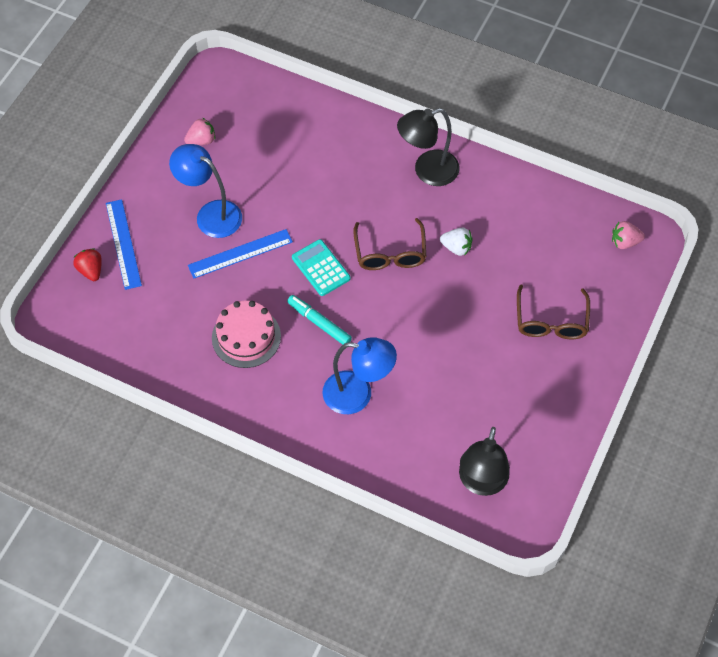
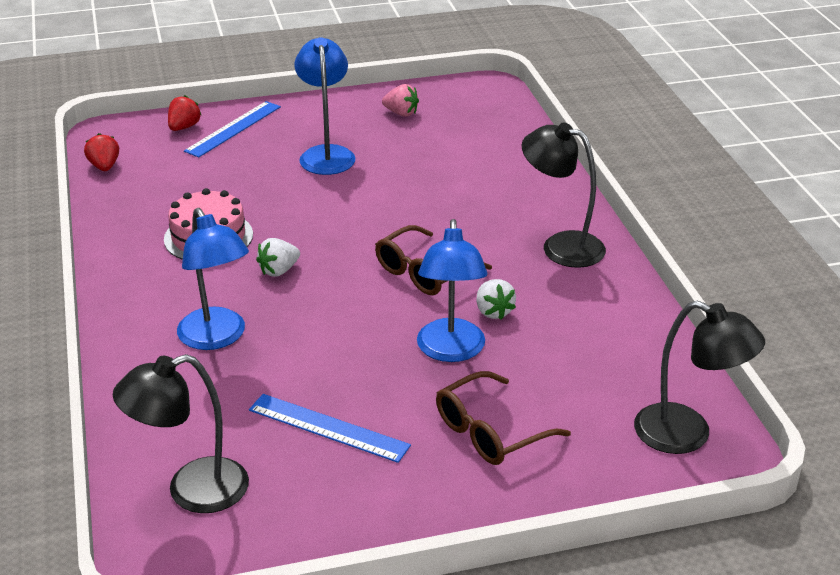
camera: 50 degrees right, 25 degrees down
blue ruler [188,229,293,279] -> blue ruler moved to [249,394,411,463]
turquoise marker [287,295,352,345] -> white strawberry [256,238,300,277]
turquoise calculator [292,239,350,296] -> none
pink strawberry [612,221,645,249] -> black lamp [634,300,765,454]
none -> red strawberry [84,133,119,171]
none -> blue lamp [417,219,487,362]

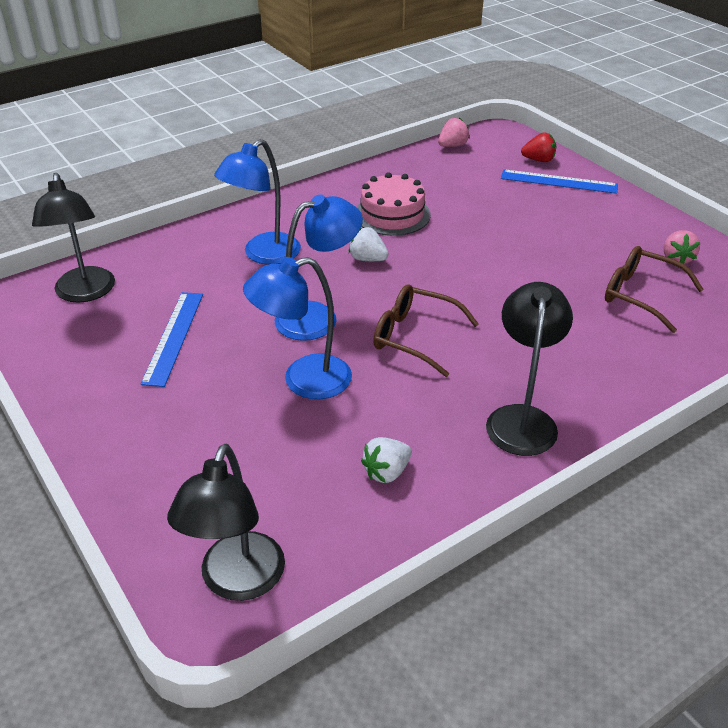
camera: 70 degrees right, 5 degrees up
red strawberry [84,133,119,171] -> pink strawberry [438,117,470,147]
black lamp [113,354,249,513] -> black lamp turned 150 degrees counterclockwise [32,173,115,303]
blue lamp [294,37,355,175] -> blue lamp moved to [275,194,363,341]
brown glasses [436,371,571,465] -> brown glasses moved to [605,246,704,333]
white strawberry [477,279,516,320] -> white strawberry moved to [361,437,412,483]

